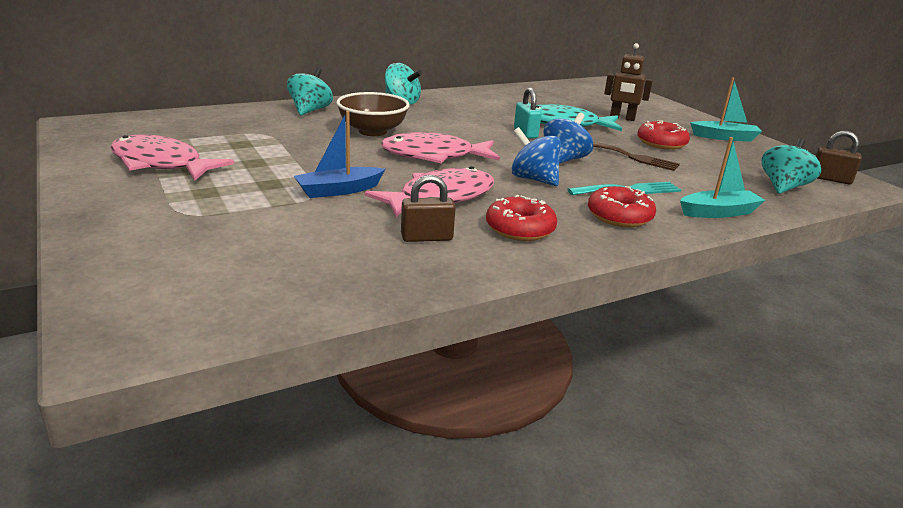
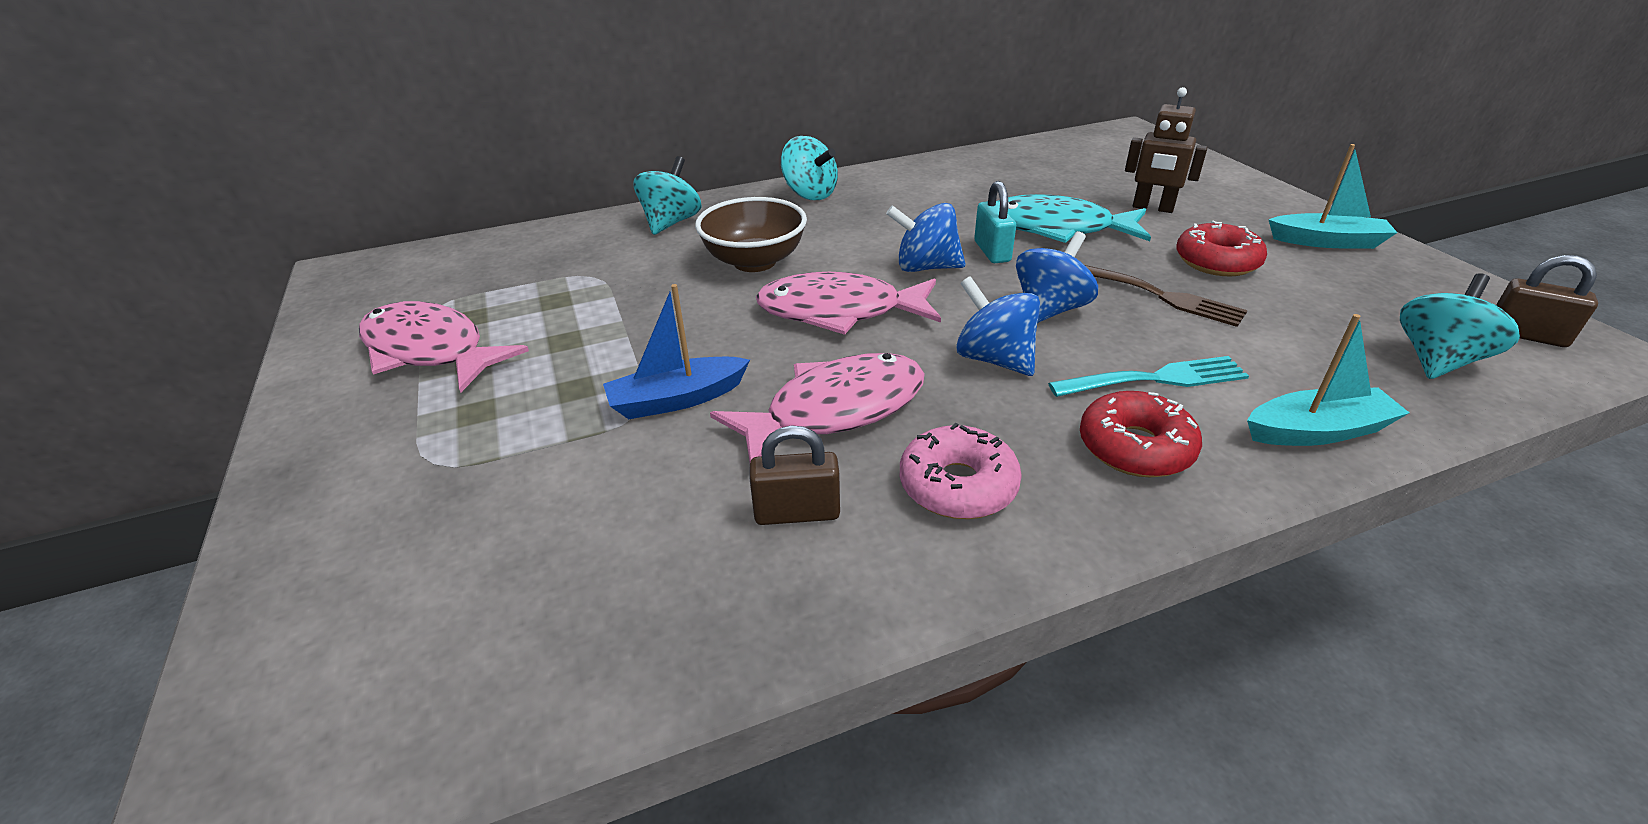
camera: 10 degrees right, 10 degrees up
red donut [486,195,557,241] -> pink donut [900,423,1022,519]
none -> blue spinning top [886,203,966,272]

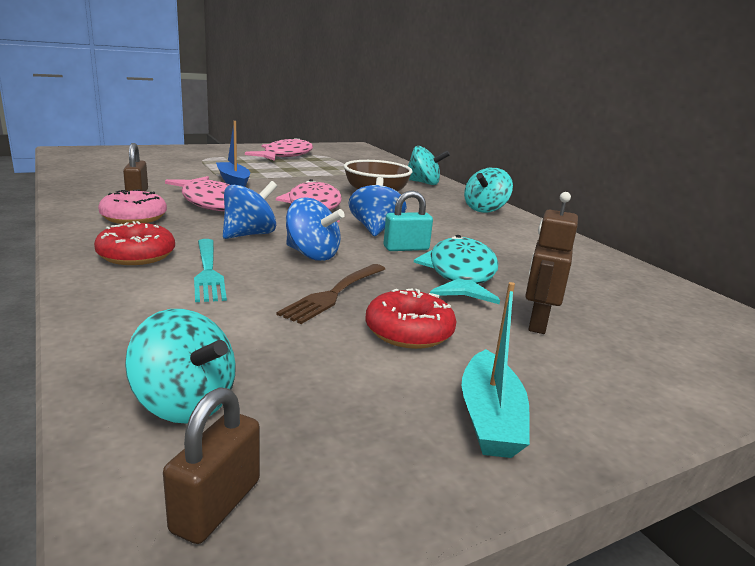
camera: 80 degrees right, 15 degrees down
turquoise boat [1247,314,1409,446] -> none

